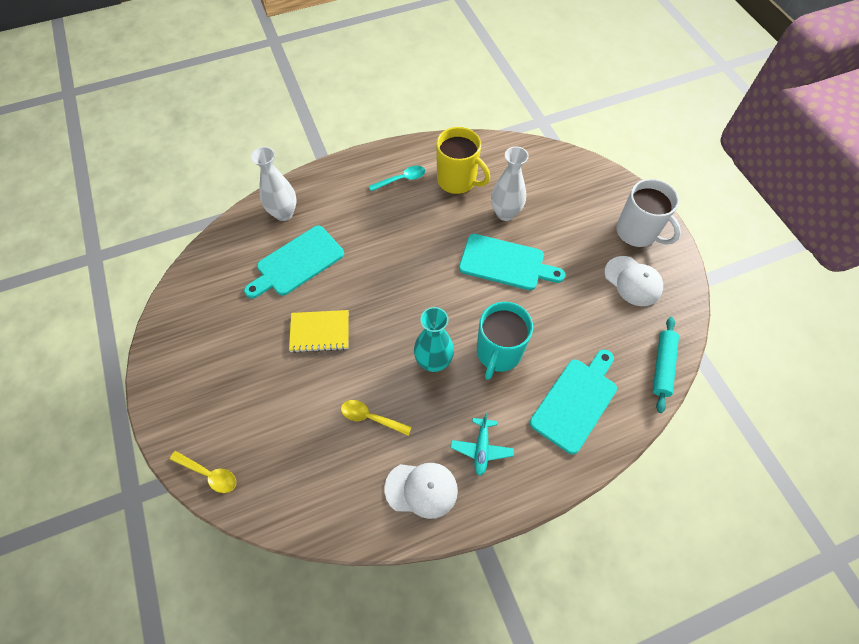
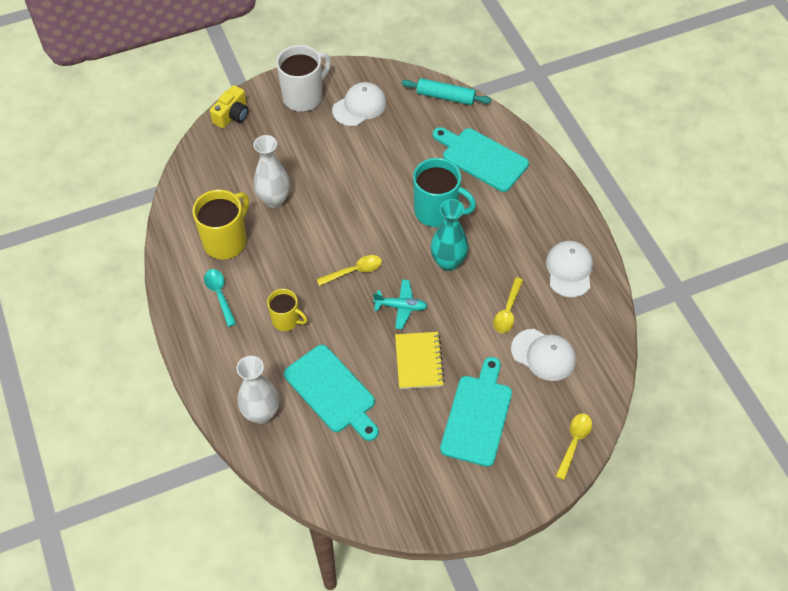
camera: 90 degrees left, 5 degrees down
turquoise plane [450,413,514,476] -> turquoise plane moved to [373,279,427,329]
turquoise cutting board [459,234,565,290] -> turquoise cutting board moved to [440,357,512,467]
none -> yellow camera [210,85,248,128]
none -> yellow mug [267,289,307,331]
none -> yellow spoon [317,255,382,286]
none -> white cap [511,329,576,381]

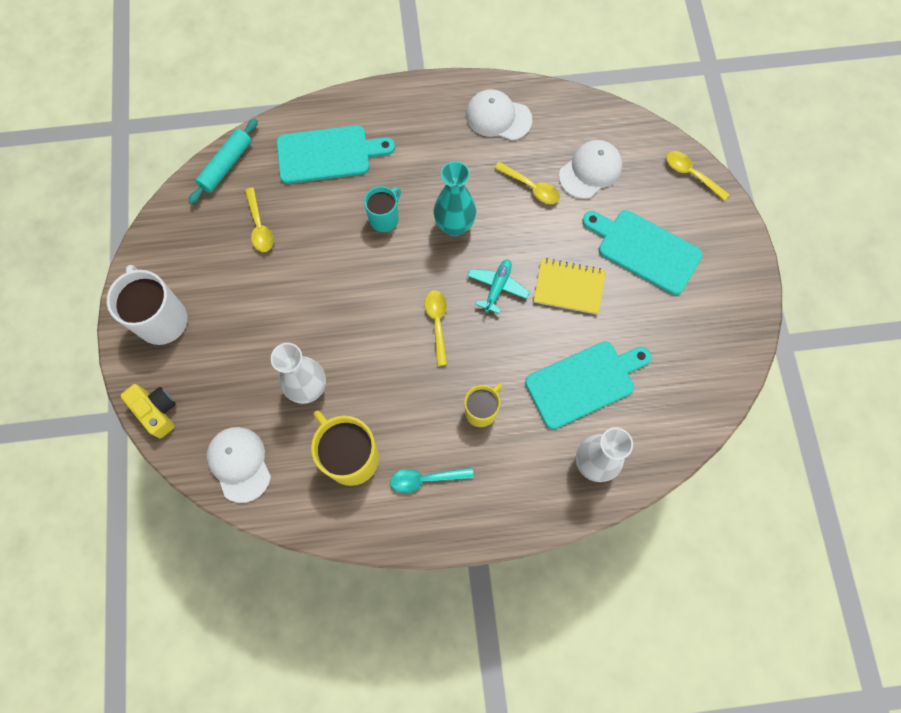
camera: 75 degrees left, 15 degrees up
white cap [332,82,386,126] -> white cap moved to [206,427,271,503]
turquoise mug [413,158,476,227] -> turquoise mug [364,186,401,232], size x0.60
turquoise cutting board [433,127,529,192] -> turquoise cutting board turned 150 degrees counterclockwise [277,125,395,184]
none -> yellow spoon [245,188,274,252]

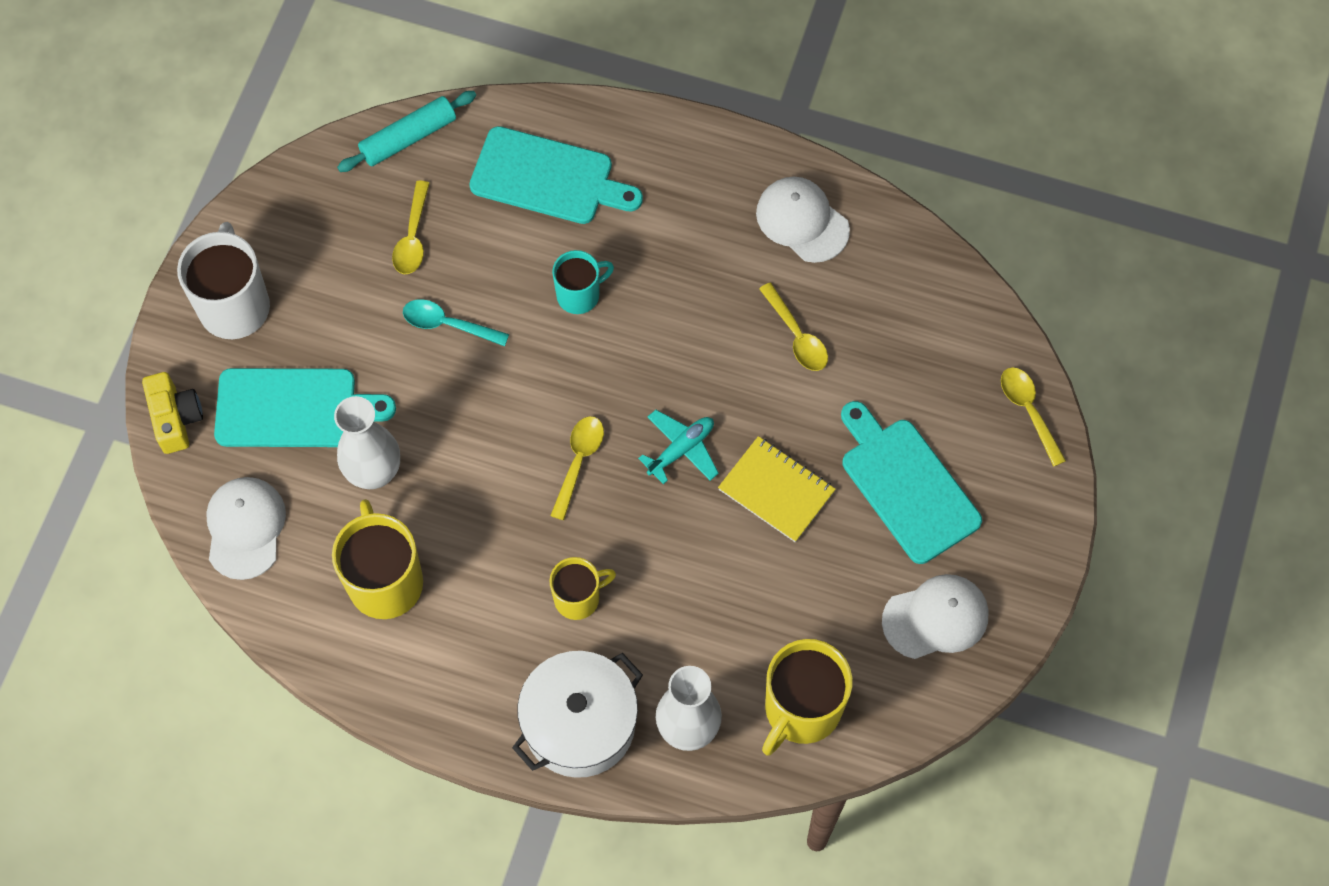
camera: 25 degrees right, 5 degrees down
turquoise spoon [390,468,474,493] -> turquoise spoon moved to [403,299,509,346]
turquoise vase [434,161,476,236] -> none
turquoise cutting board [525,341,651,429] -> turquoise cutting board moved to [214,368,396,447]
white cap [559,140,622,199] -> white cap moved to [882,574,988,659]
none -> white pot [512,651,643,778]
none -> yellow mug [762,639,853,756]

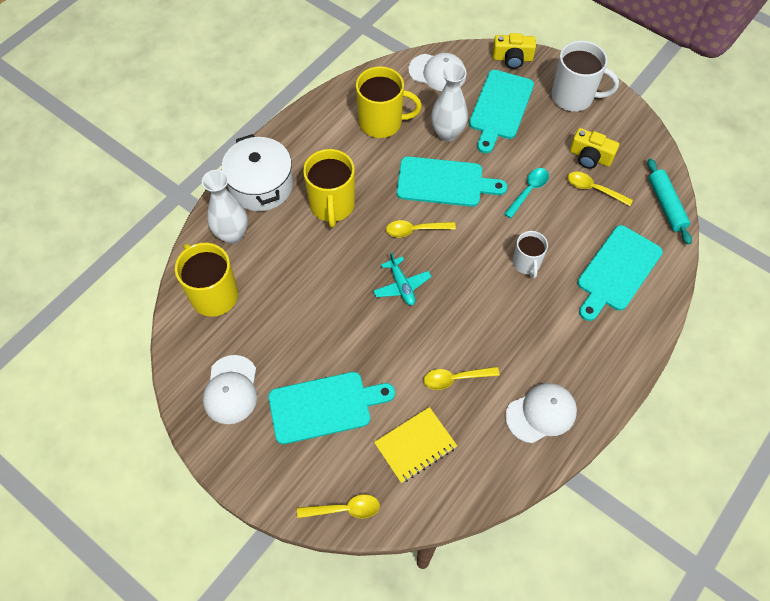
camera: 110 degrees right, 5 degrees down
yellow spoon [550,416,604,520] -> yellow spoon turned 135 degrees clockwise [386,220,456,238]
yellow mug [550,557,616,620] -> yellow mug [303,149,355,227], size x1.67
turquoise mug [552,250,614,314] -> white mug [513,231,548,279]
yellow notebook [718,436,836,542] -> yellow notebook moved to [374,407,457,483]
none -> turquoise cutting board [397,156,507,207]
none -> yellow camera [570,128,619,169]

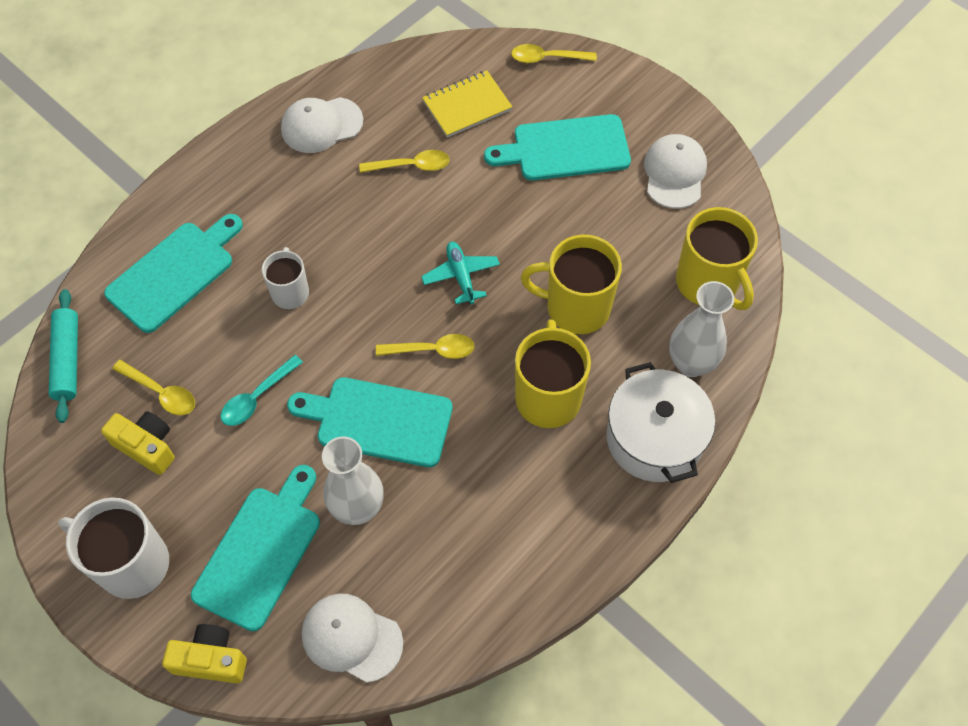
camera: 175 degrees left, 0 degrees up
yellow mug [356,66,422,138] -> yellow mug moved to [521,235,622,334]

